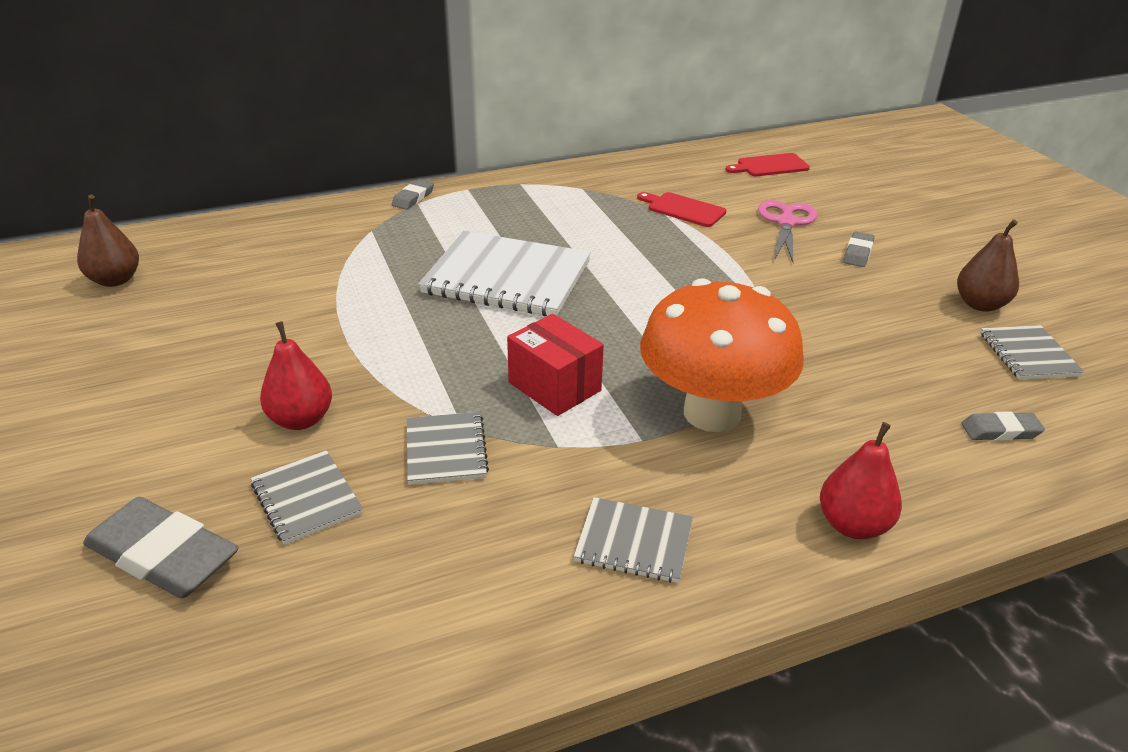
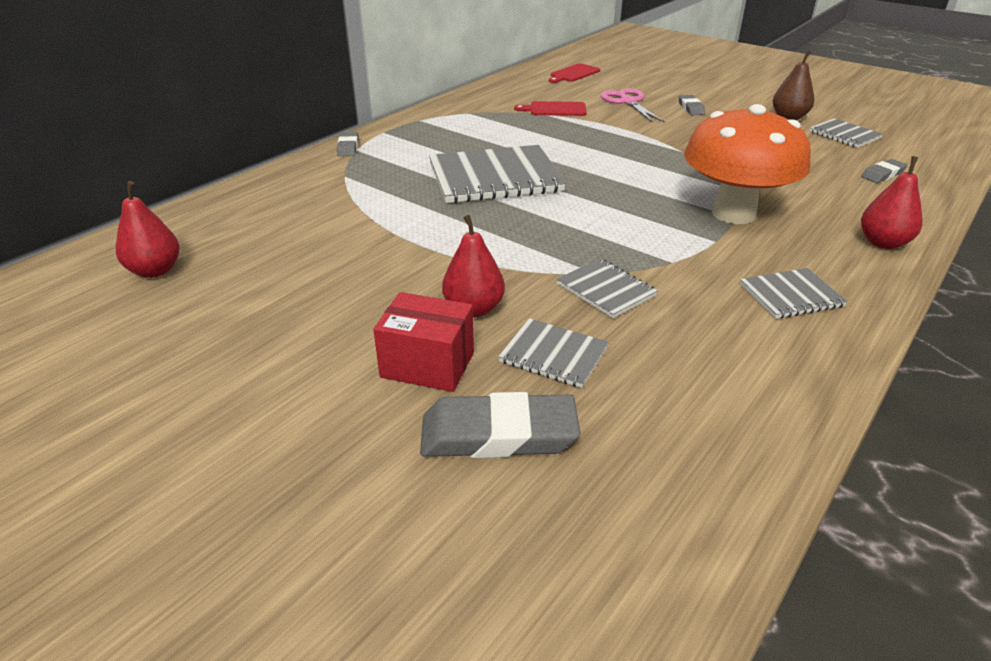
camera: 30 degrees left, 0 degrees up
brown pear [77,195,139,287] -> red pear [116,181,180,278]
white notebook [419,231,591,316] -> grey notebook [429,145,566,203]
red box [507,314,604,416] -> red box moved to [373,292,474,392]

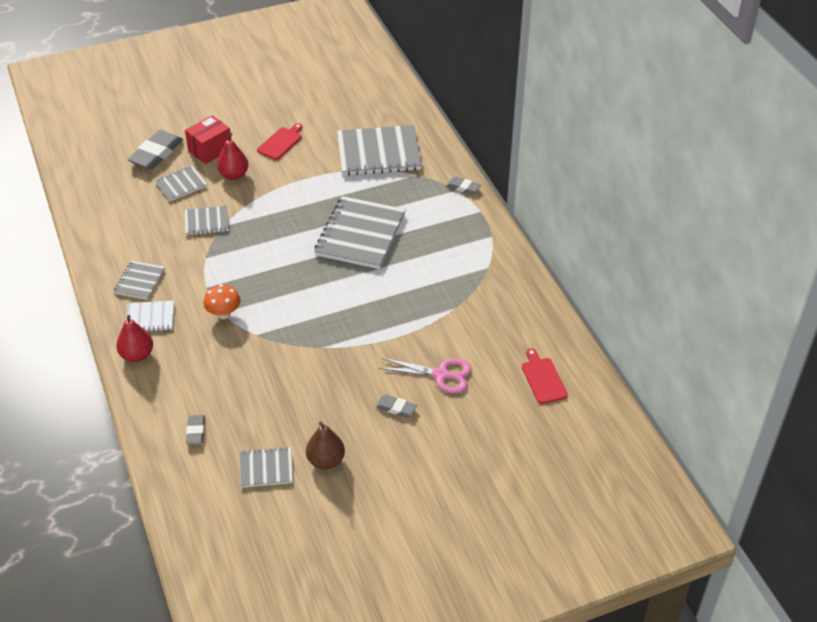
camera: 120 degrees right, 10 degrees up
red pear [116,181,180,278] -> none
red cutting board [514,101,587,116] -> red cutting board moved to [257,123,302,160]
orange mushroom [684,104,811,224] -> orange mushroom [203,284,241,319], size x0.45
none -> white notebook [126,300,174,332]
none -> grey notebook [337,125,422,176]

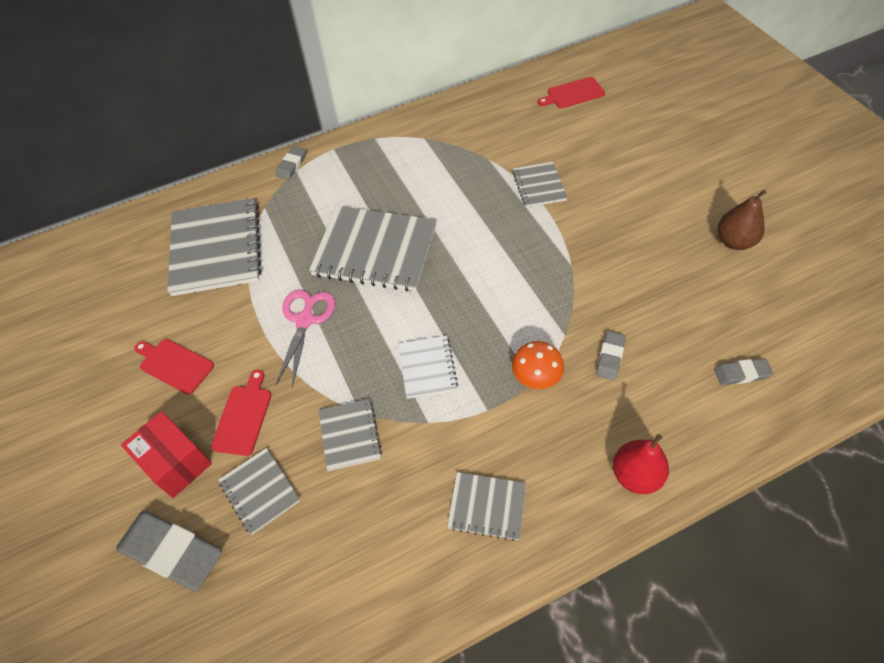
camera: 90 degrees left, 10 degrees up
white notebook [126,300,174,332] -> white notebook moved to [398,336,458,399]
red pear [217,132,248,180] -> red cutting board [211,370,271,456]
grey notebook [240,447,293,488] -> grey notebook moved to [512,162,567,207]
grey eraser [376,395,417,418] -> grey eraser moved to [596,331,626,380]
pink scissors [378,358,471,393] -> pink scissors moved to [275,289,335,387]

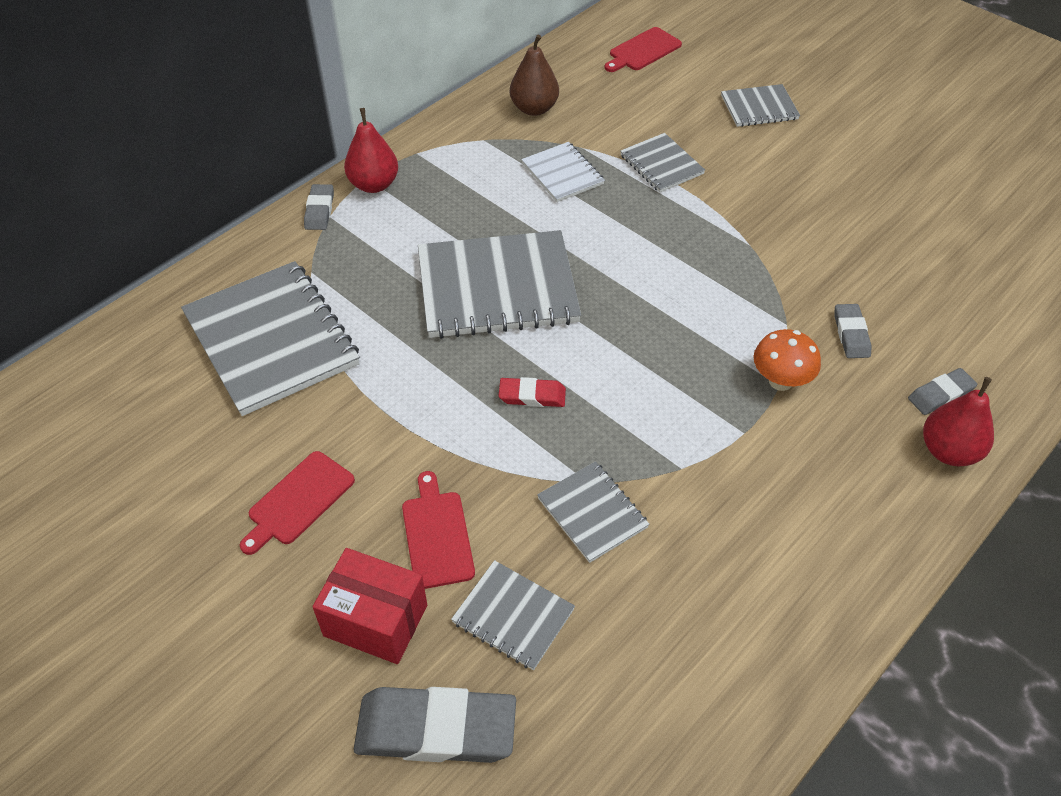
camera: 25 degrees left, 5 degrees down
red cutting board [134,339,214,394] -> red cutting board turned 60 degrees counterclockwise [240,451,355,555]
pink scissors [275,289,335,387] -> none
white notebook [398,336,458,399] -> white notebook moved to [521,142,605,202]
grey notebook [447,472,526,541] -> grey notebook moved to [721,84,800,127]
grey eraser [714,358,773,385] -> grey eraser moved to [908,368,977,415]
brown pear [718,190,767,250] -> brown pear moved to [510,35,559,116]
none -> red pear [344,108,398,193]
none -> red eraser [499,377,566,407]

